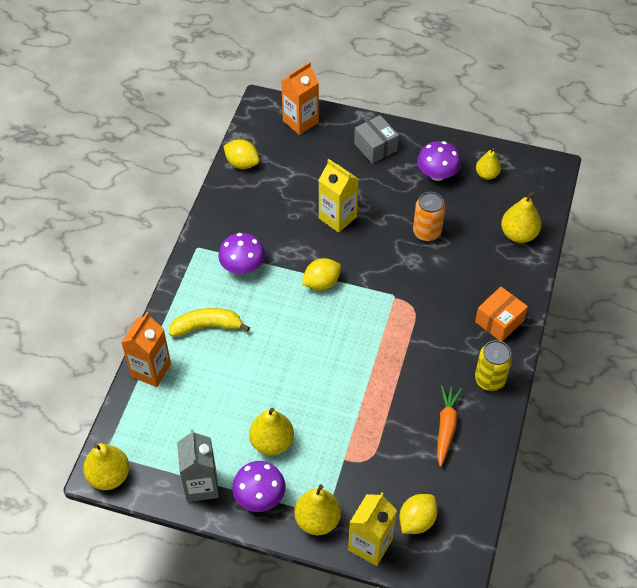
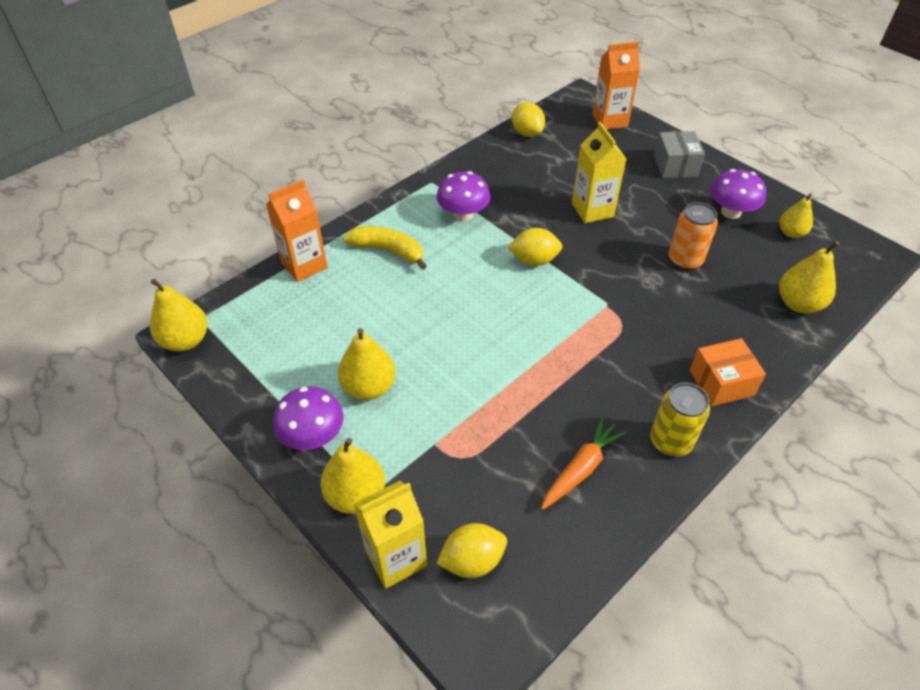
camera: 30 degrees right, 5 degrees down
grey carton [177,429,219,502] -> none

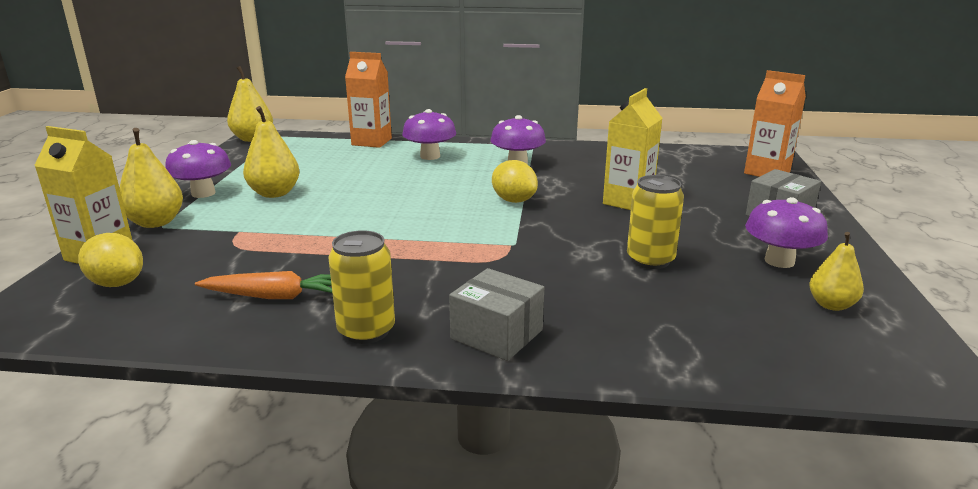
camera: 50 degrees right, 25 degrees down
yellow banana [343,226,427,270] -> purple mushroom [402,109,456,160]
yellow lemon [512,102,545,137] -> none
orange can [669,202,718,270] -> yellow can [627,175,684,269]
orange box [690,338,766,406] -> grey box [449,268,544,361]
yellow pear [779,241,839,314] -> none

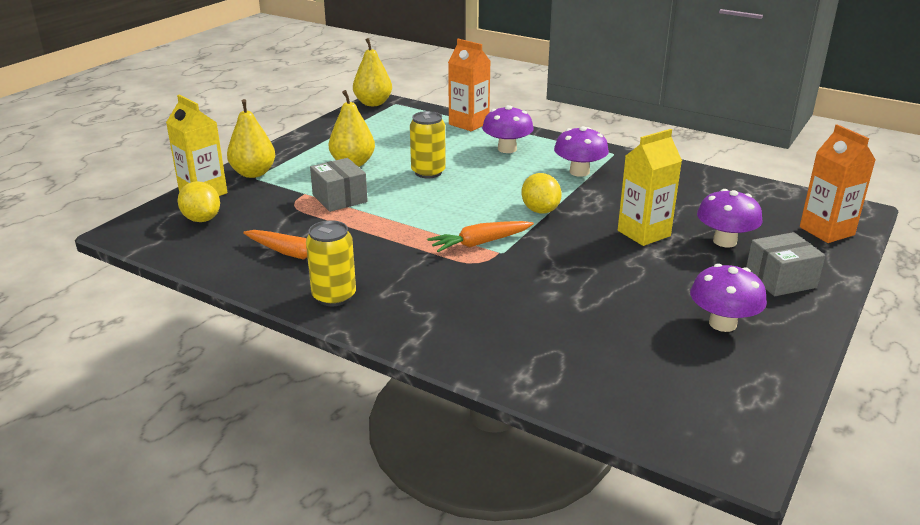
camera: 25 degrees right, 5 degrees up
purple mushroom [165,140,231,198] -> purple mushroom moved to [697,189,762,247]
grey box [449,268,544,361] -> grey box moved to [310,158,368,212]
yellow can [627,175,684,269] -> yellow can moved to [410,111,446,178]
yellow pear [809,232,864,311] -> none
none -> orange carrot [427,221,534,252]

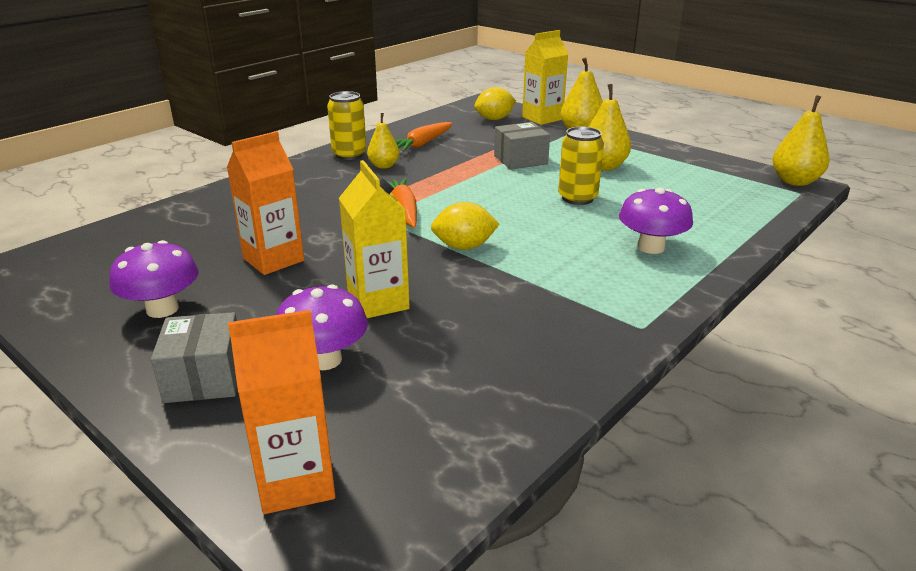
camera: 100 degrees right, 0 degrees up
orange carton [448,39,491,131] -> orange carton moved to [227,131,304,275]
purple mushroom [554,126,609,177] -> none
none -> yellow pear [367,113,400,169]

